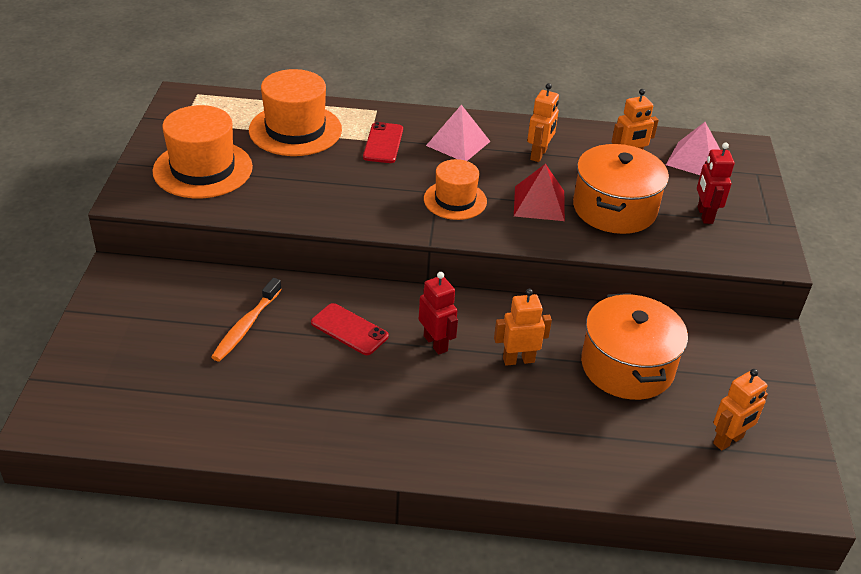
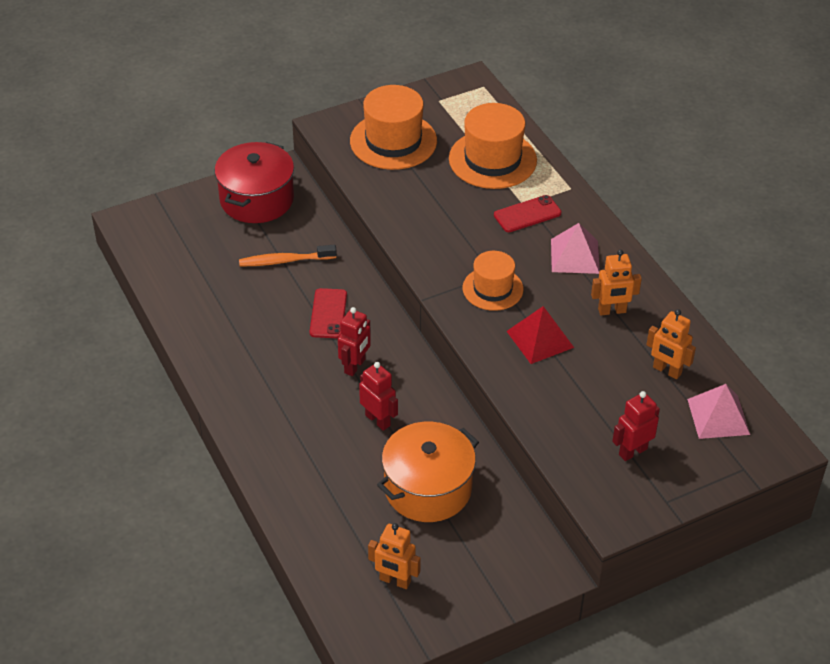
camera: 60 degrees right, 5 degrees up
orange robot [494,289,552,366] -> red robot [359,362,398,431]
orange pot [573,144,669,234] -> none
none -> red pot [214,142,294,223]

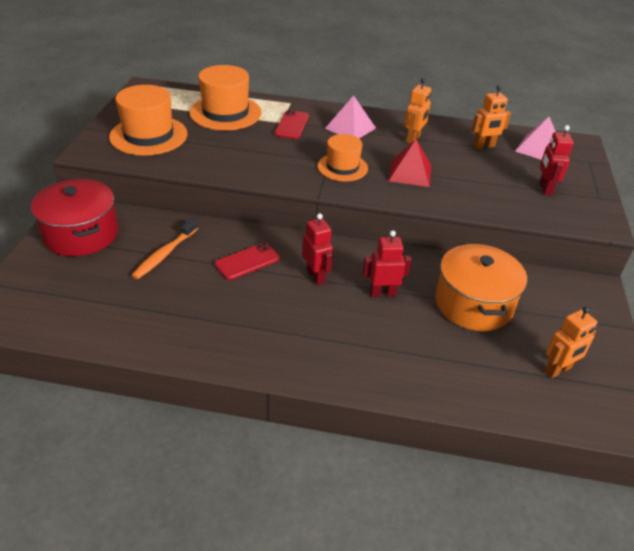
camera: 55 degrees left, 5 degrees down
red phone [310,288,347,338] -> red phone turned 75 degrees counterclockwise [215,243,280,280]

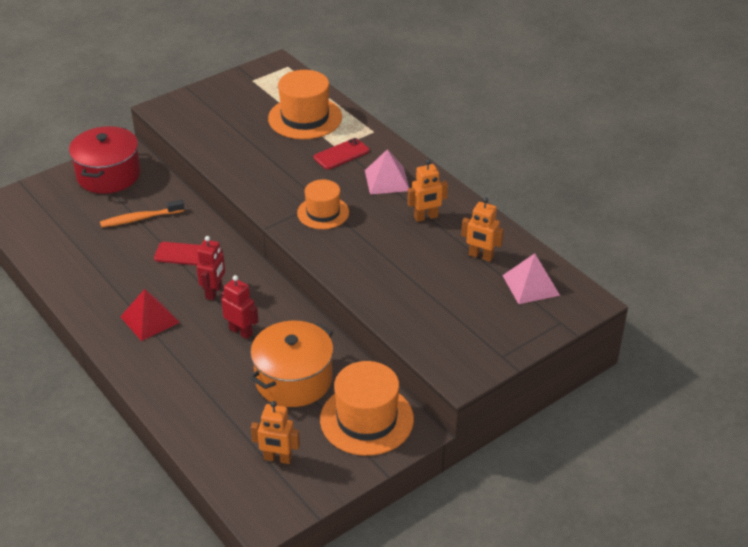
camera: 45 degrees right, 0 degrees up
orange hat [109,85,187,156] -> orange hat moved to [320,361,414,456]
red pyramid [389,139,431,187] -> red pyramid moved to [120,289,180,341]
red robot [539,125,574,195] -> none

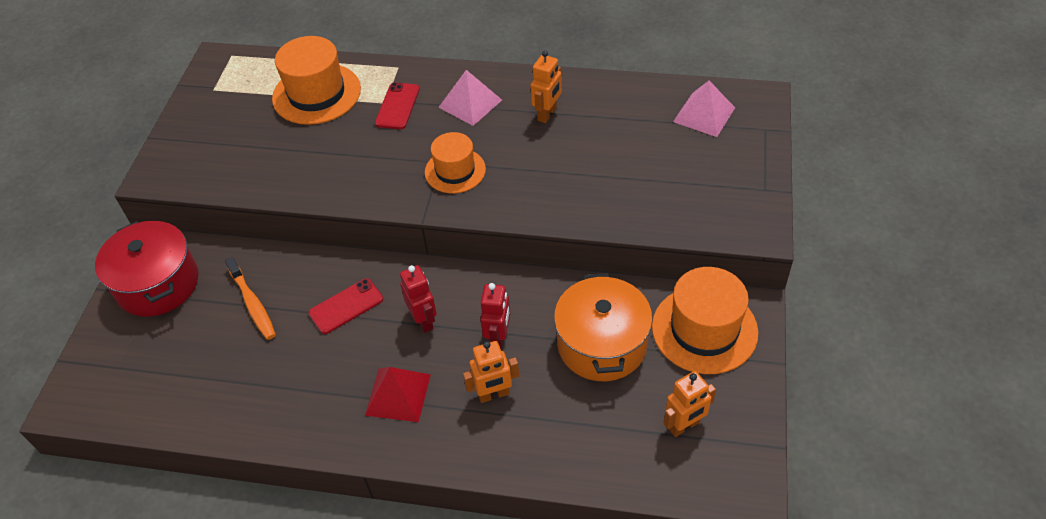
camera: 40 degrees left, 10 degrees up
orange toothbrush [100,200,184,227] -> orange toothbrush turned 60 degrees counterclockwise [225,257,276,340]
red robot [221,275,259,339] -> red robot turned 105 degrees clockwise [480,283,510,349]
orange robot [461,197,504,262] -> orange robot moved to [463,341,519,403]

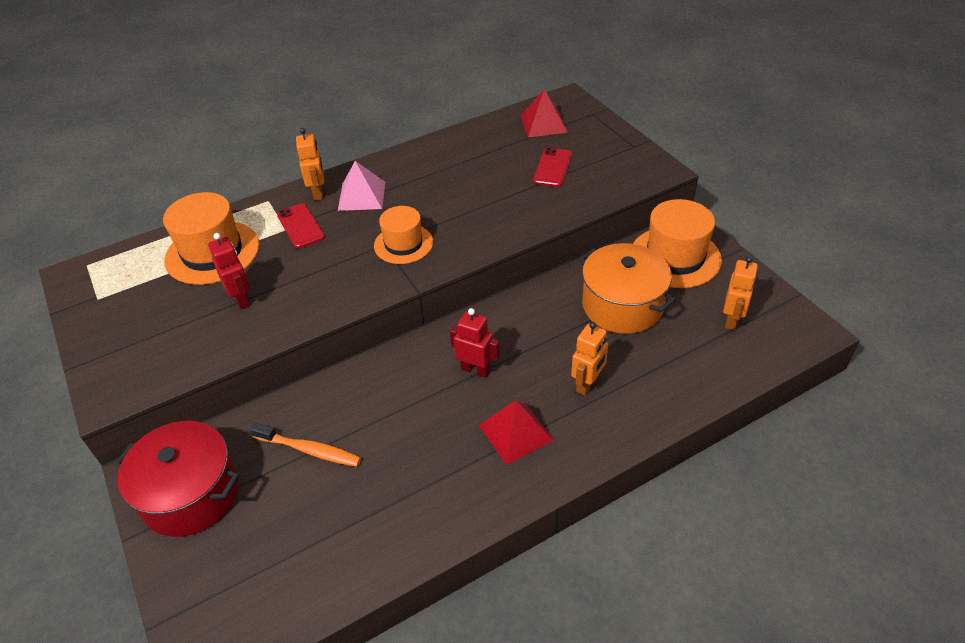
camera: 40 degrees left, 5 degrees down
red phone [309,278,383,334] -> red phone moved to [533,147,572,187]
red robot [480,283,510,349] -> red robot moved to [208,233,250,309]
orange robot [530,51,562,123] -> orange robot moved to [296,128,324,201]
pink pyramid [673,81,735,137] -> red pyramid [520,90,568,138]

